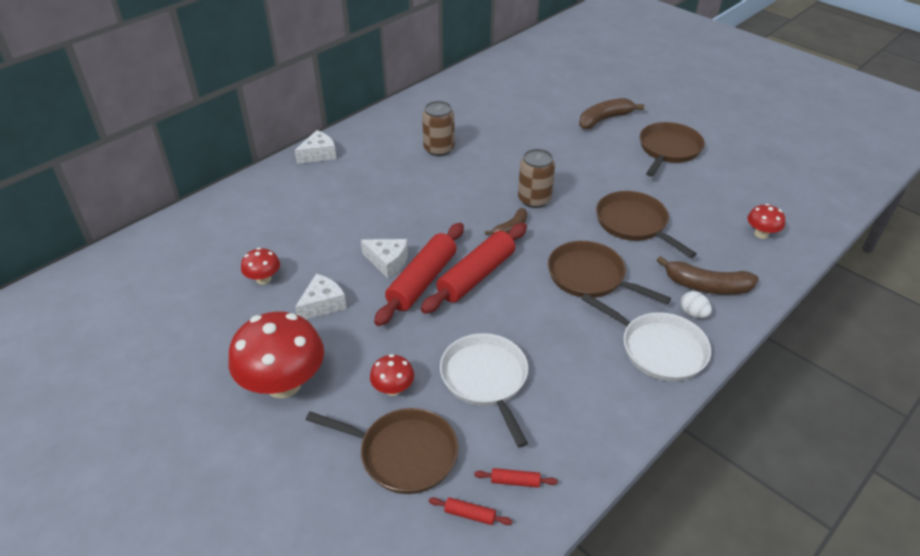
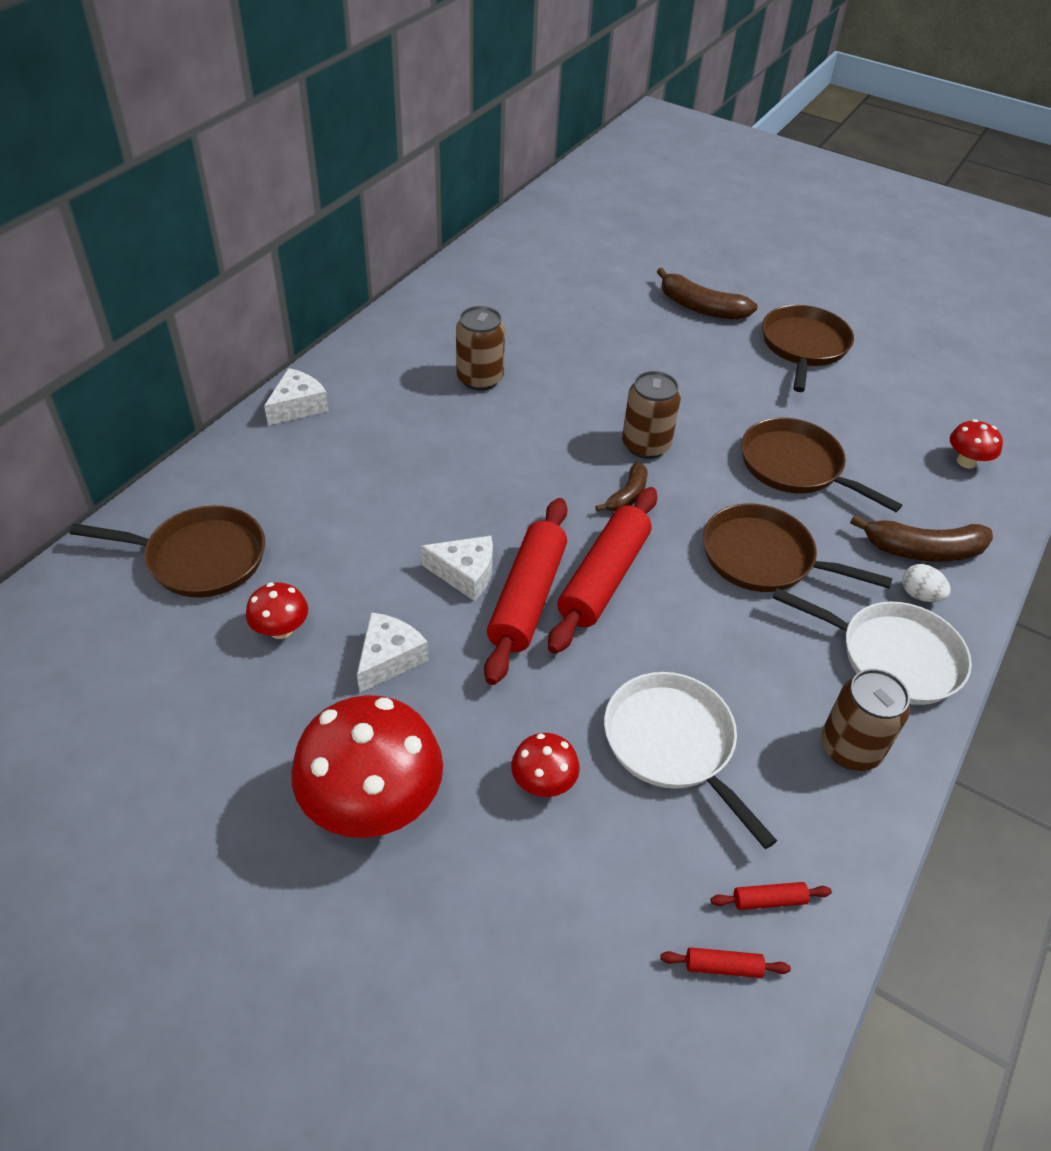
camera: 15 degrees left, 5 degrees up
brown pan [306,408,458,494] -> brown pan moved to [69,506,265,598]
brown banana [579,98,644,129] -> brown banana turned 105 degrees counterclockwise [657,268,758,320]
none -> brown can [821,669,910,771]

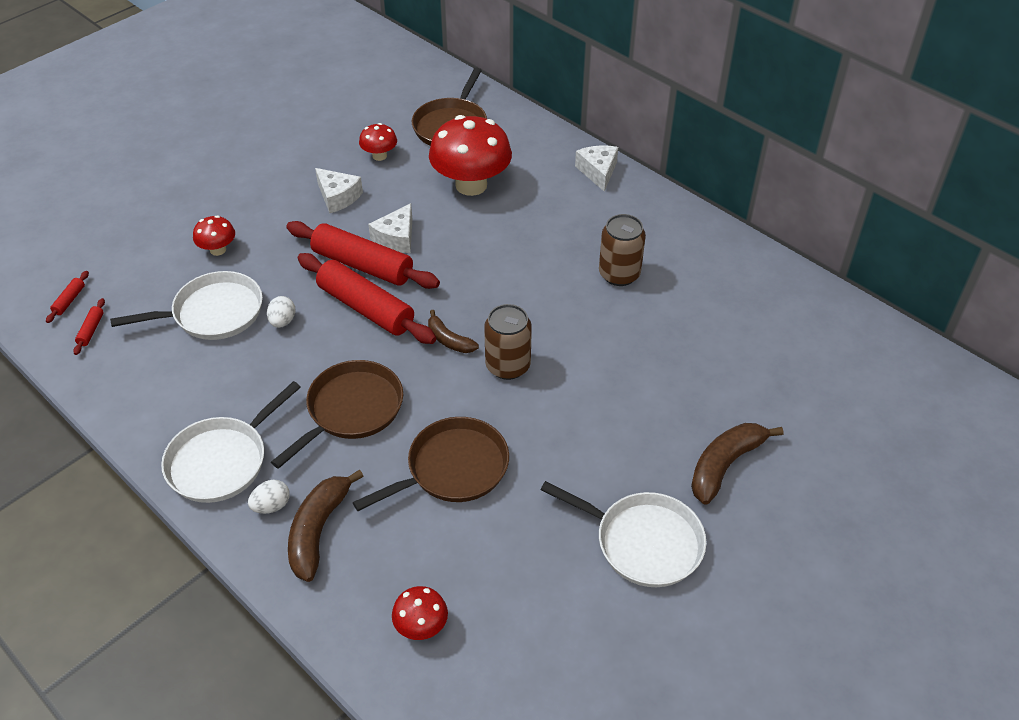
camera: 105 degrees right, 0 degrees up
white cheese [264,368,329,426] -> white cheese turned 150 degrees counterclockwise [575,145,618,192]
red mushroom [291,695,443,838] -> red mushroom moved to [429,115,512,196]
brown pan [762,305,854,392] -> white pan [540,481,707,587]
brown can [821,669,910,771] -> none
none -> white egg [267,296,295,328]

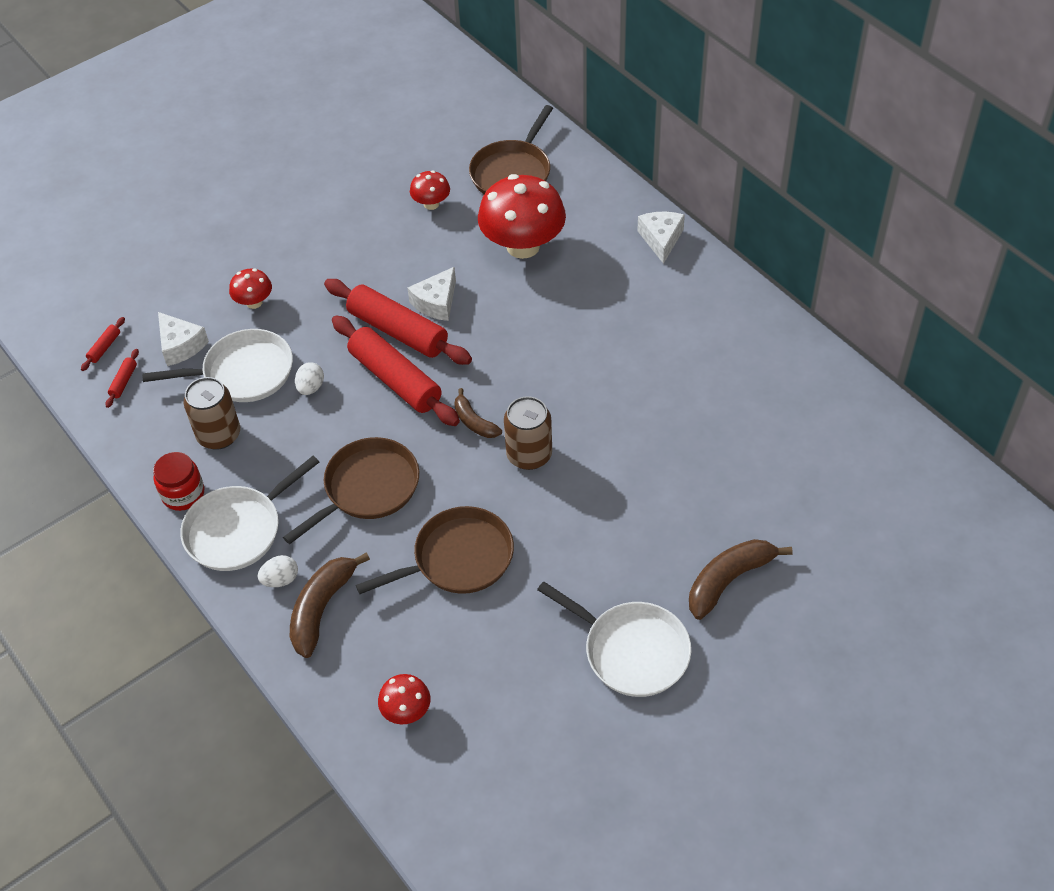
camera: 10 degrees right, 5 degrees up
white cheese [315,168,363,213] -> white cheese moved to [158,312,209,366]
brown can [599,214,646,286] -> brown can moved to [184,377,240,450]
none -> red jar [153,452,204,511]

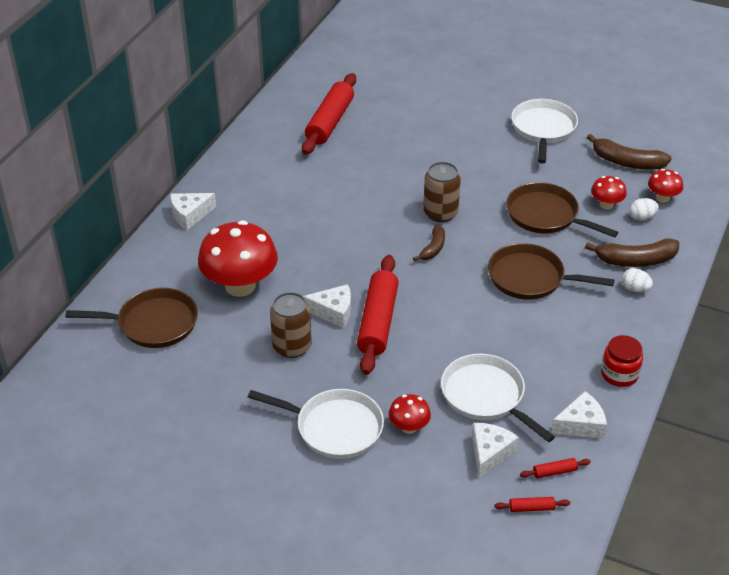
camera: 120 degrees left, 10 degrees down
white pan [180,456,319,571] -> white pan moved to [248,389,384,459]
brown can [184,377,240,450] -> brown can moved to [270,292,312,358]
white egg [295,362,324,395] -> white egg moved to [630,198,659,221]
red rolling pin [332,315,460,426] -> red rolling pin moved to [302,73,356,155]
red mushroom [410,170,450,210] -> red mushroom moved to [591,176,627,209]
brown banana [689,539,792,620] -> brown banana moved to [587,134,672,170]
none -> white cheese [551,391,607,439]

